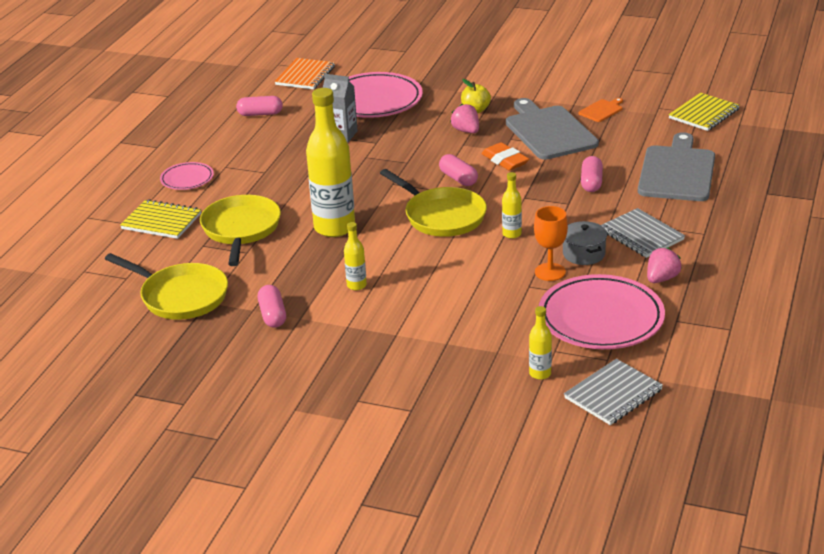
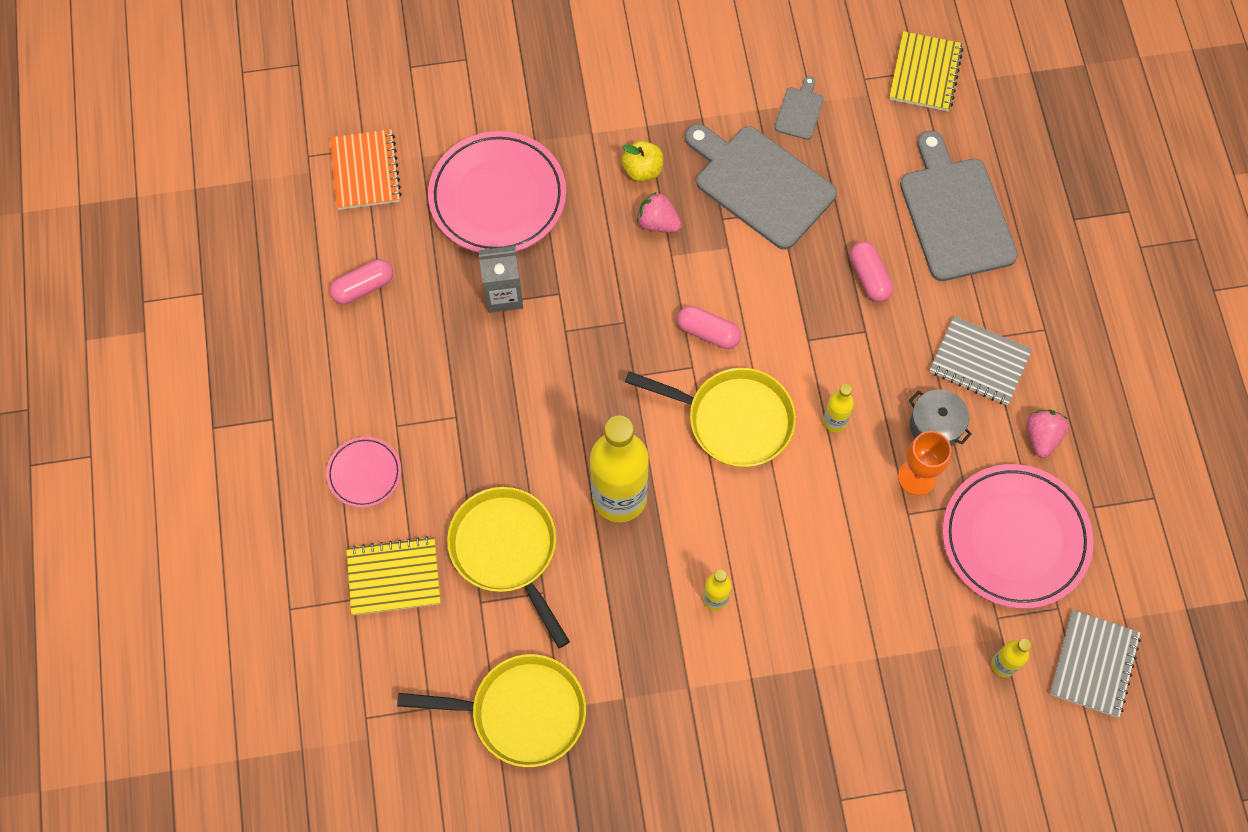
camera: 30 degrees left, 35 degrees up
pink capsule [258,285,286,328] -> none
orange eraser [482,142,529,171] -> none
orange cutting board [579,98,623,122] -> grey cutting board [775,76,824,140]

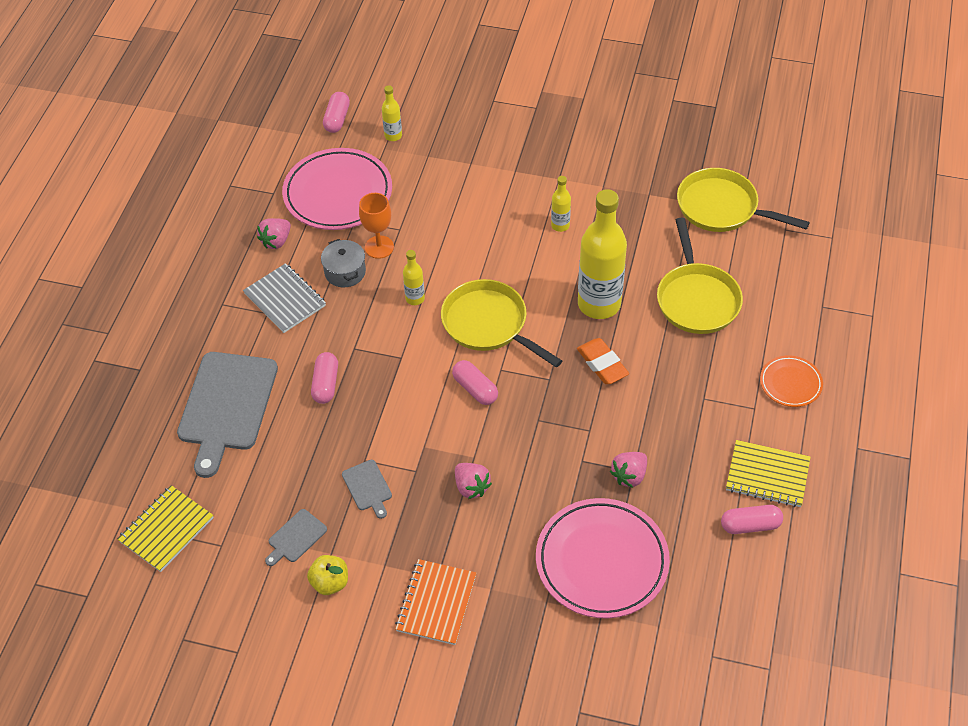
camera: 155 degrees left, 15 degrees down
pink plate [326,437,401,508] -> orange plate [760,355,823,407]
orange notebook [330,129,402,210] -> orange notebook moved to [395,559,476,645]
yellow notebook [346,536,441,615] -> yellow notebook moved to [726,440,811,507]
grey carton [479,246,523,313] -> pink strawberry [610,452,647,488]
yellow apple [622,141,663,182] -> yellow apple moved to [307,555,348,595]
grey cutting board [685,124,837,250] -> grey cutting board [342,460,392,519], size x0.44
grey notebook [1050,610,1141,717] -> pink capsule [323,92,350,133]
none -> orange eraser [577,338,629,384]

